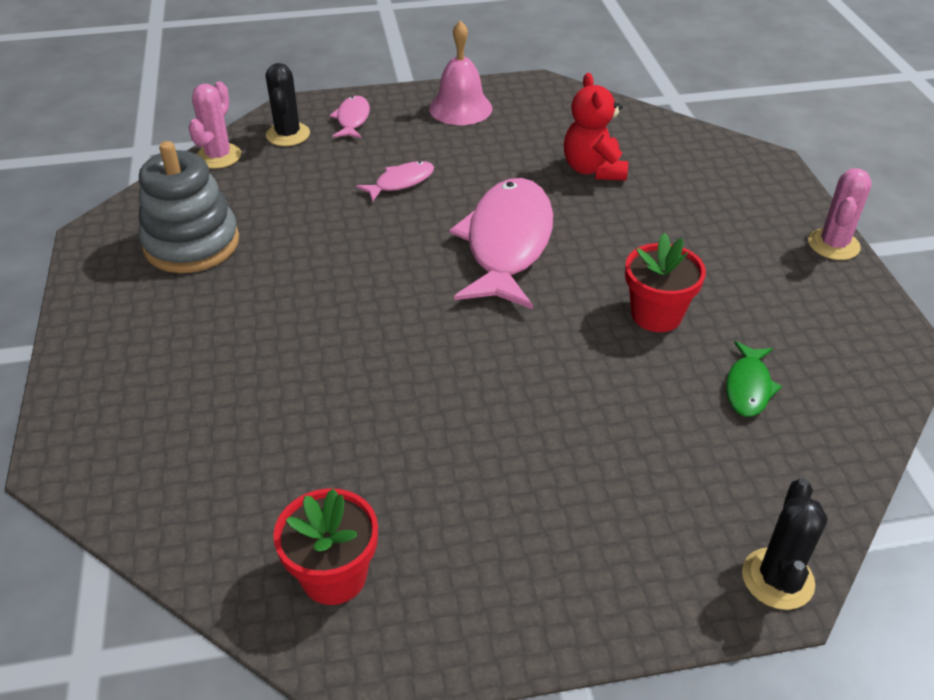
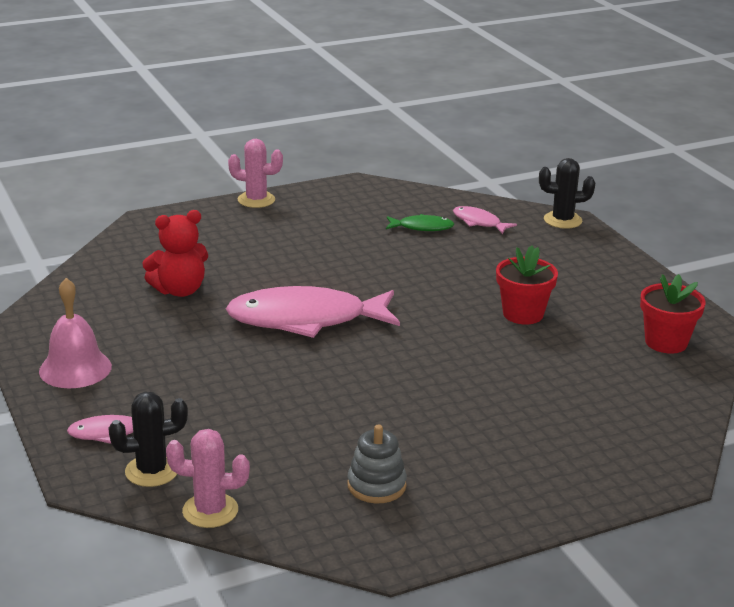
camera: 105 degrees left, 15 degrees down
grey stacking toy [138,141,239,273] -> grey stacking toy [347,424,407,503], size x0.59
pink fish [356,161,434,202] -> pink fish moved to [453,206,517,234]
red flower pot [625,233,706,332] -> red flower pot moved to [496,246,558,325]

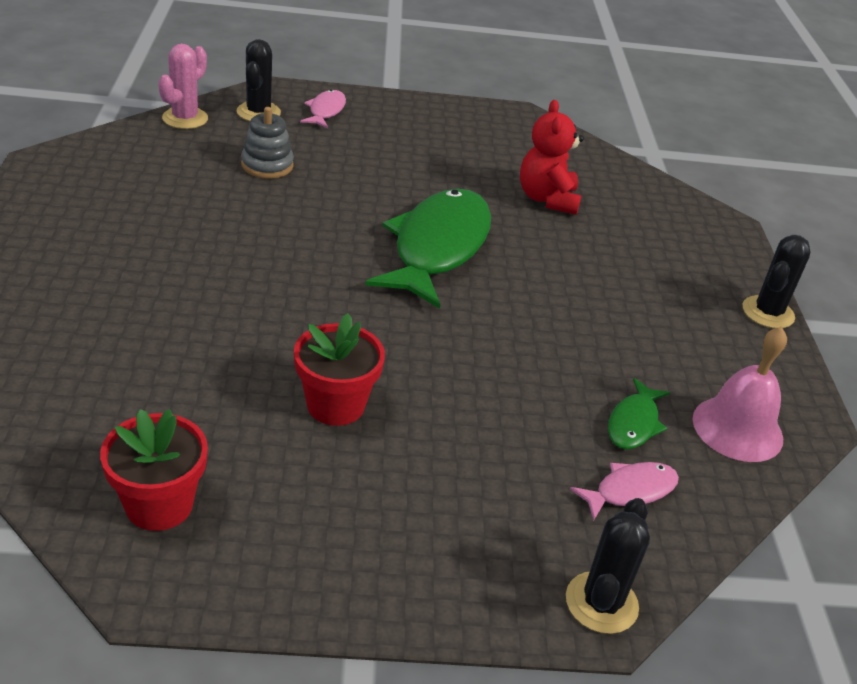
camera: 110 degrees right, 10 degrees up
pink bell [39,278,112,388] -> pink bell moved to [693,327,787,462]
pink fish [226,286,400,338] -> green fish [365,189,491,309]
pink cactus [228,139,283,208] -> black cactus [743,235,810,328]
grey stacking toy [347,424,407,503] -> grey stacking toy moved to [241,107,294,178]

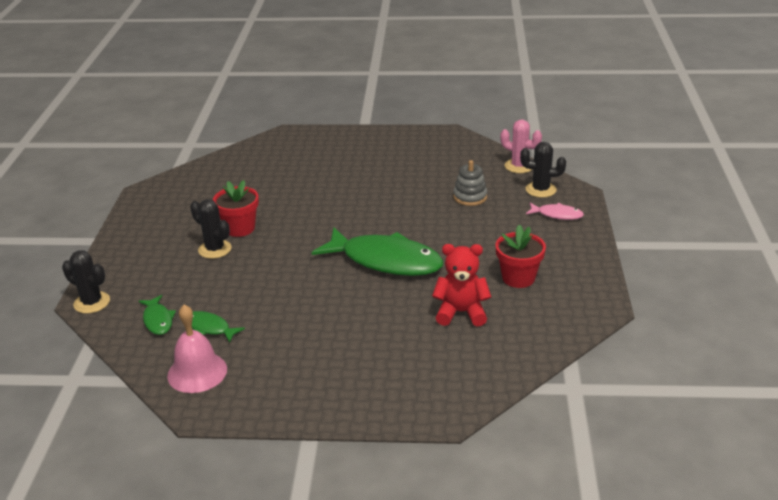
camera: 100 degrees right, 5 degrees down
red flower pot [100,409,208,531] -> red flower pot moved to [495,224,546,288]
pink fish [570,462,679,521] -> green fish [139,295,176,335]
black cactus [743,235,810,328] -> black cactus moved to [190,199,232,259]

